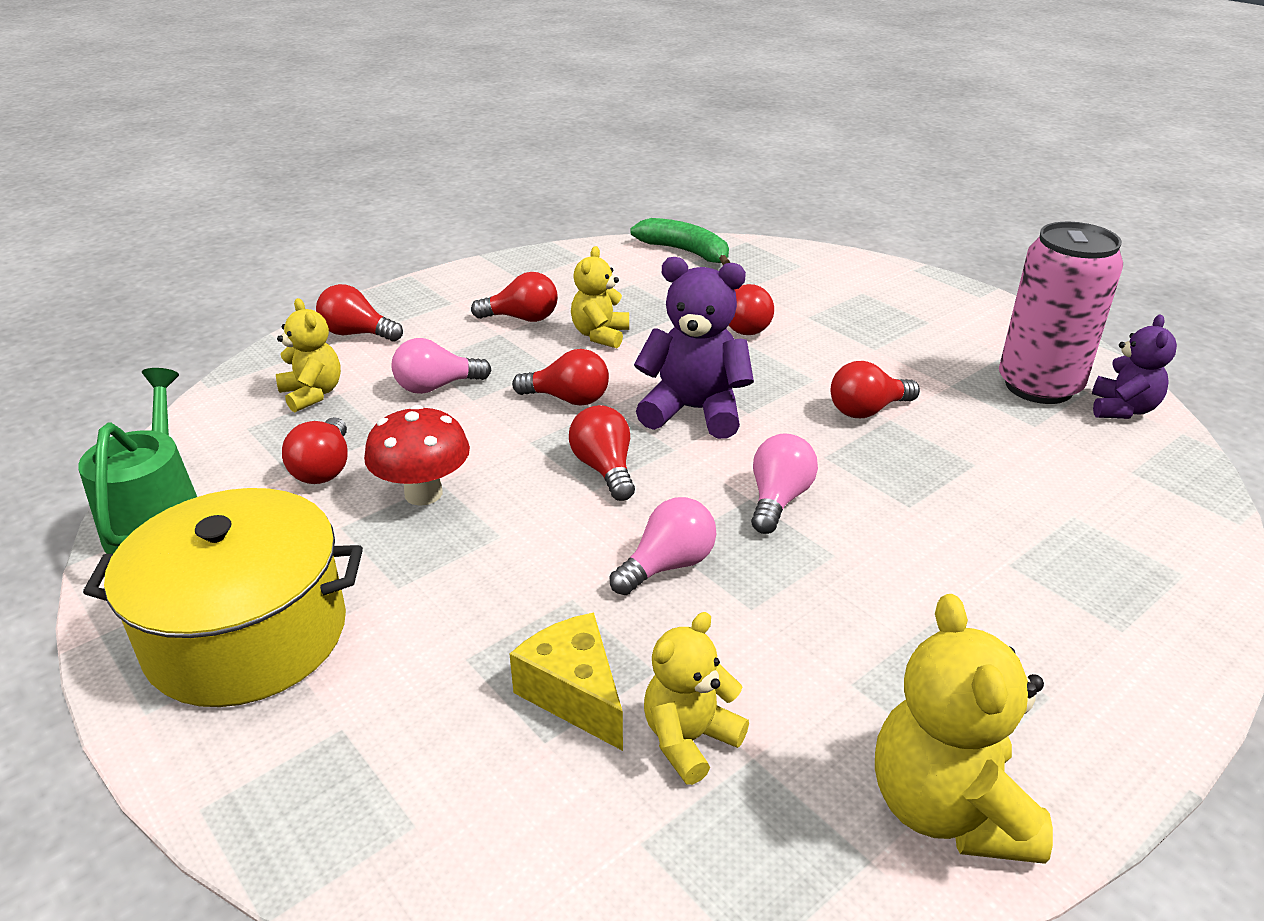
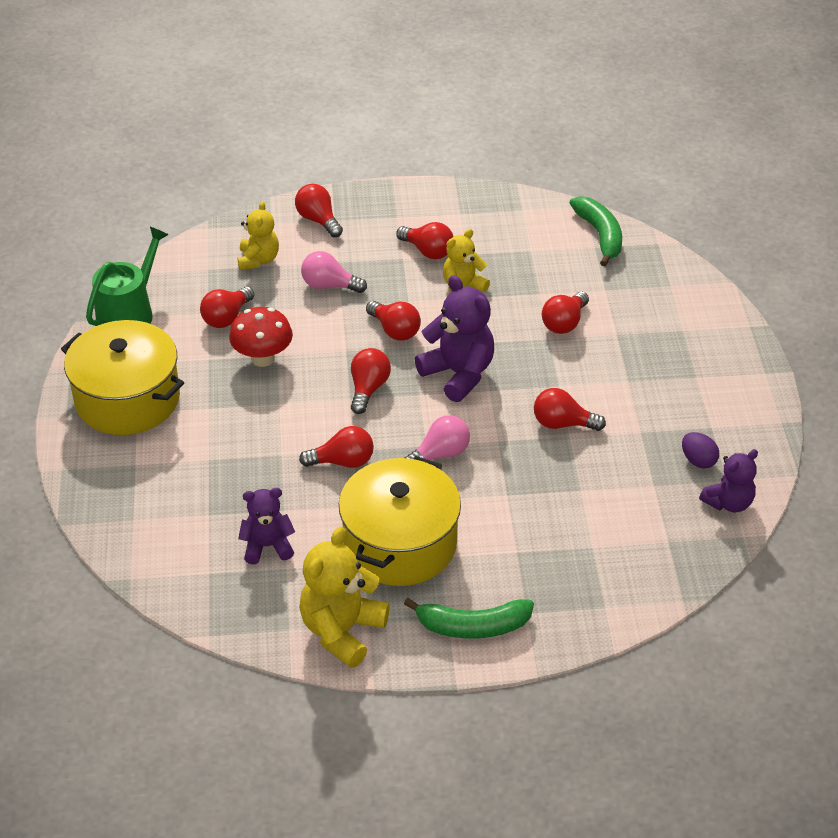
camera: 35 degrees right, 10 degrees up
yellow cheese [510,612,623,751] -> none
pink light bulb [610,497,716,595] -> red light bulb [299,426,374,468]
yellow teddy bear [644,612,749,785] -> purple teddy bear [238,488,295,564]
pink can [999,222,1123,404] -> purple egg [682,432,719,469]
none -> yellow pot [339,456,461,586]
none -> green banana [404,598,534,639]

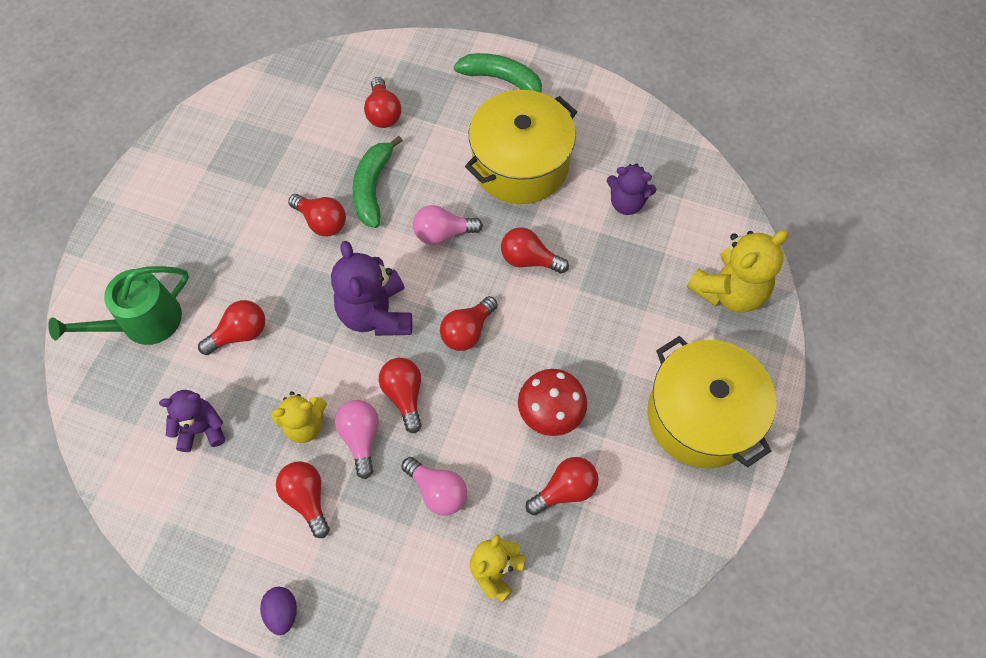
camera: 155 degrees left, 20 degrees up
green watering can [86,227,169,326] -> green watering can moved to [48,266,189,345]
red light bulb [295,184,343,237] -> red light bulb moved to [364,77,401,128]
yellow teddy bear [299,526,390,668] -> yellow teddy bear moved to [687,230,789,313]
green banana [570,196,622,267] -> green banana moved to [353,136,403,228]
purple egg [682,432,719,469] -> purple egg moved to [260,587,297,635]
purple teddy bear [699,449,758,512] -> purple teddy bear moved to [159,390,225,452]
none -> pink light bulb [335,400,379,479]

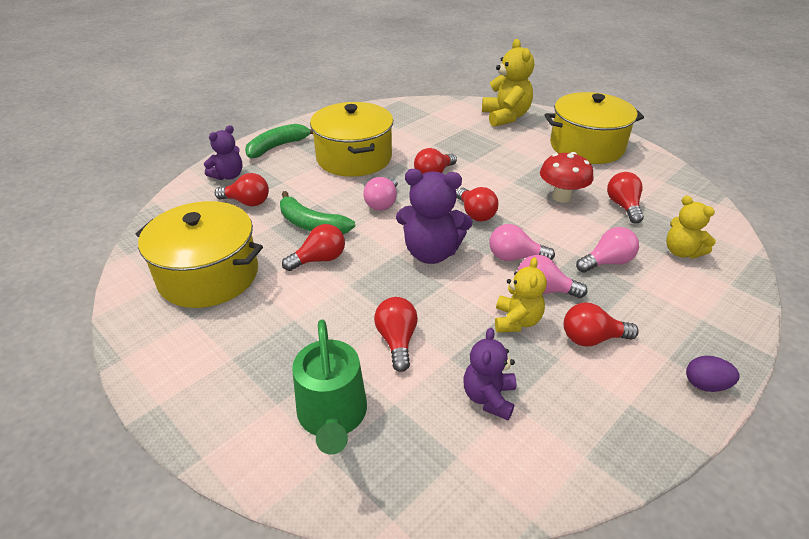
camera: 65 degrees left, 25 degrees down
red light bulb [379,358,422,433] -> pink light bulb [489,224,555,261]
purple teddy bear [607,164,657,215] -> purple teddy bear moved to [204,125,243,180]
none -> yellow pot [136,201,263,308]

